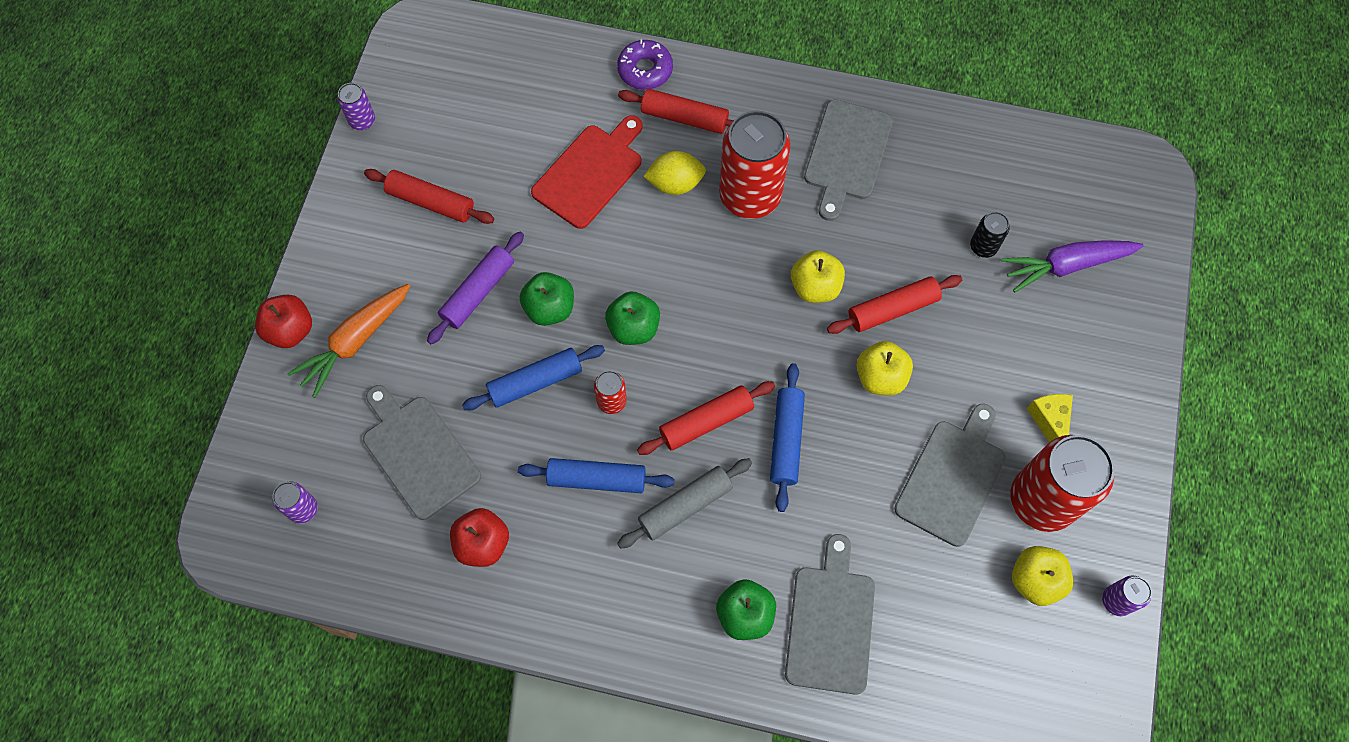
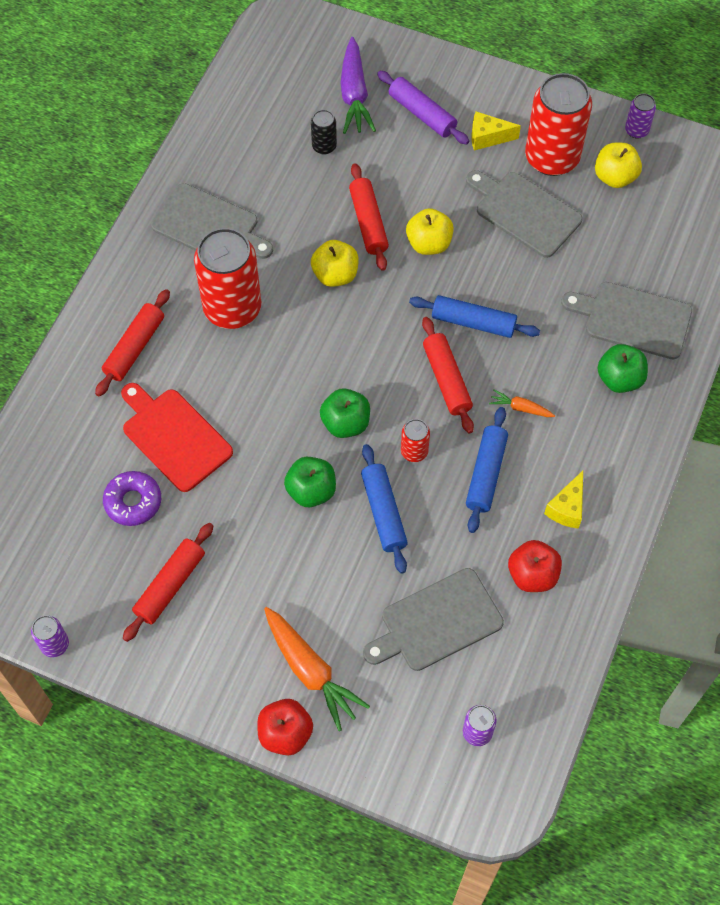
camera: 80 degrees left, 5 degrees down
purple rolling pin [427,232,524,344] -> purple rolling pin moved to [377,71,469,145]
purple donut [617,39,673,90] -> purple donut moved to [103,471,161,526]
grey rolling pin [617,458,752,549] -> orange carrot [489,389,555,417]
yellow lemon [643,151,706,195] -> none
none -> yellow cheese [544,471,583,529]

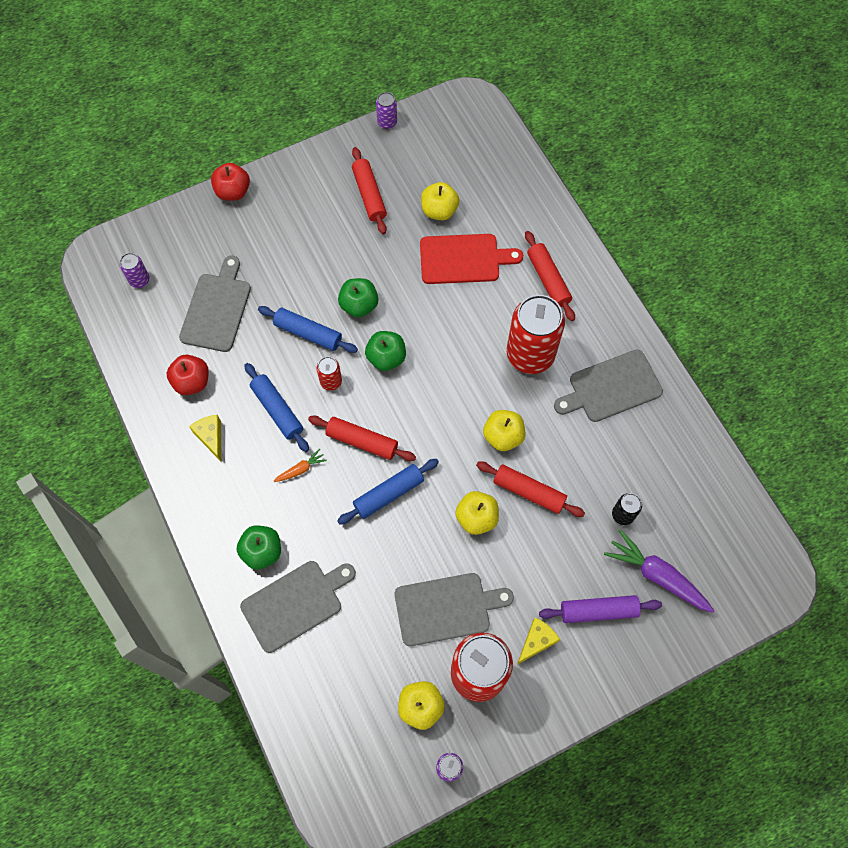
camera: 130 degrees right, 5 degrees up
purple donut [103,471,161,526] -> yellow apple [421,182,459,220]
orange carrot [264,607,370,731] -> none

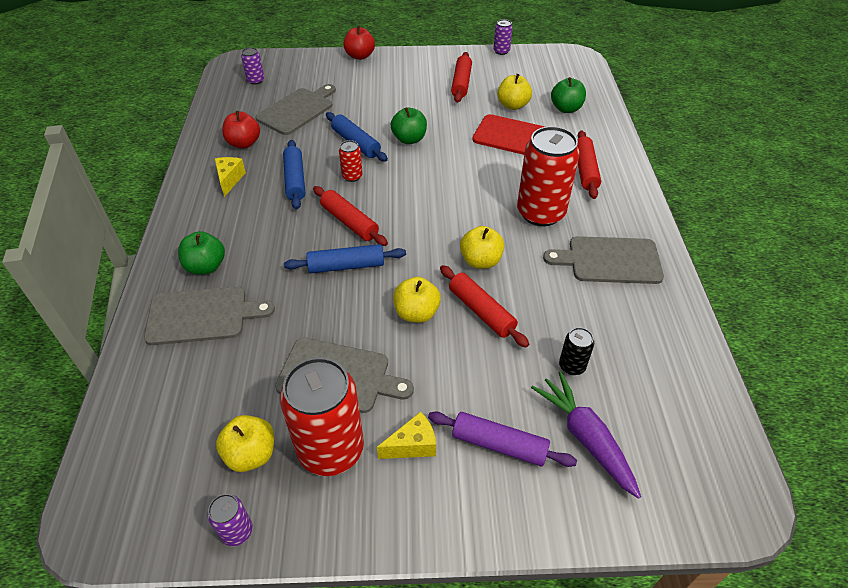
camera: 25 degrees right, 20 degrees down
orange carrot [274,449,327,482] -> none
green apple [365,331,406,371] -> green apple moved to [551,77,586,113]

